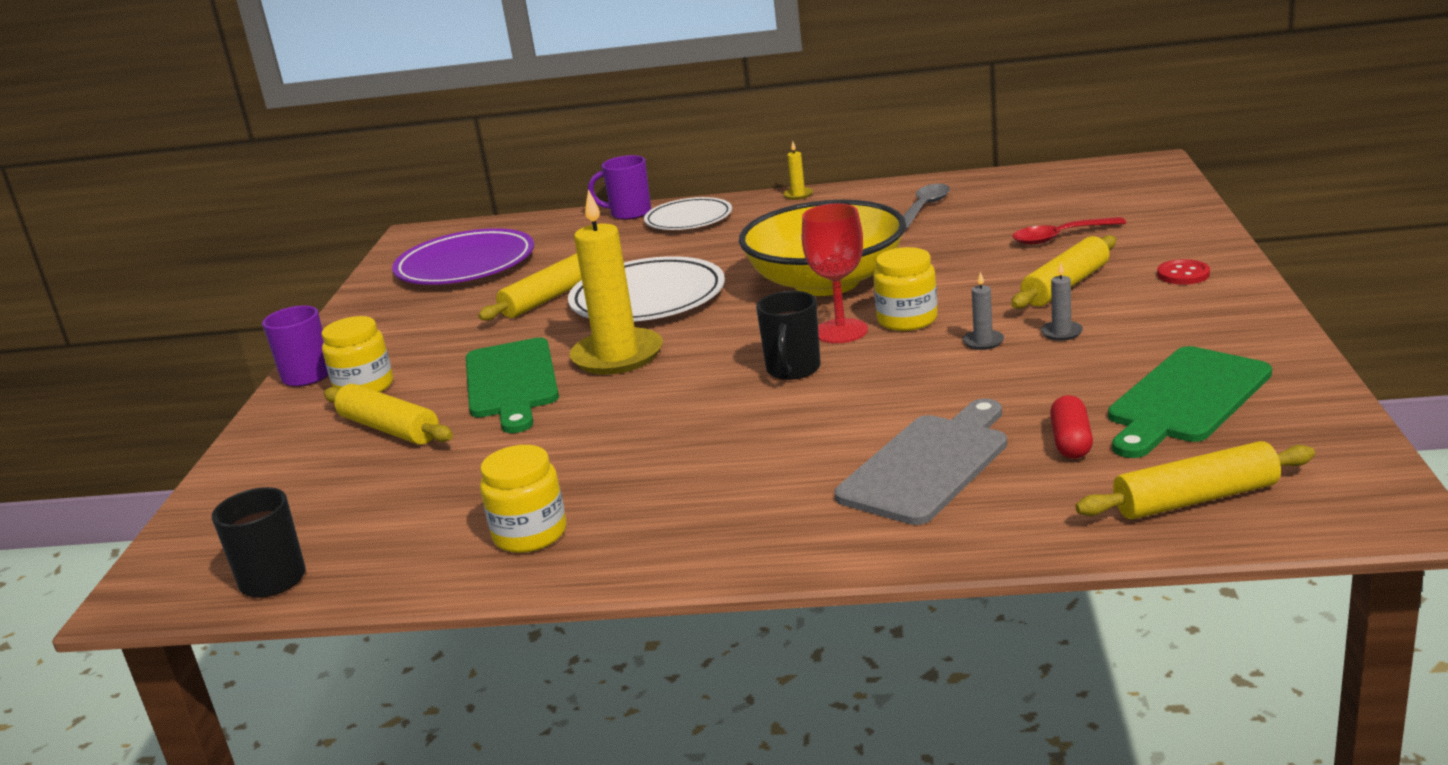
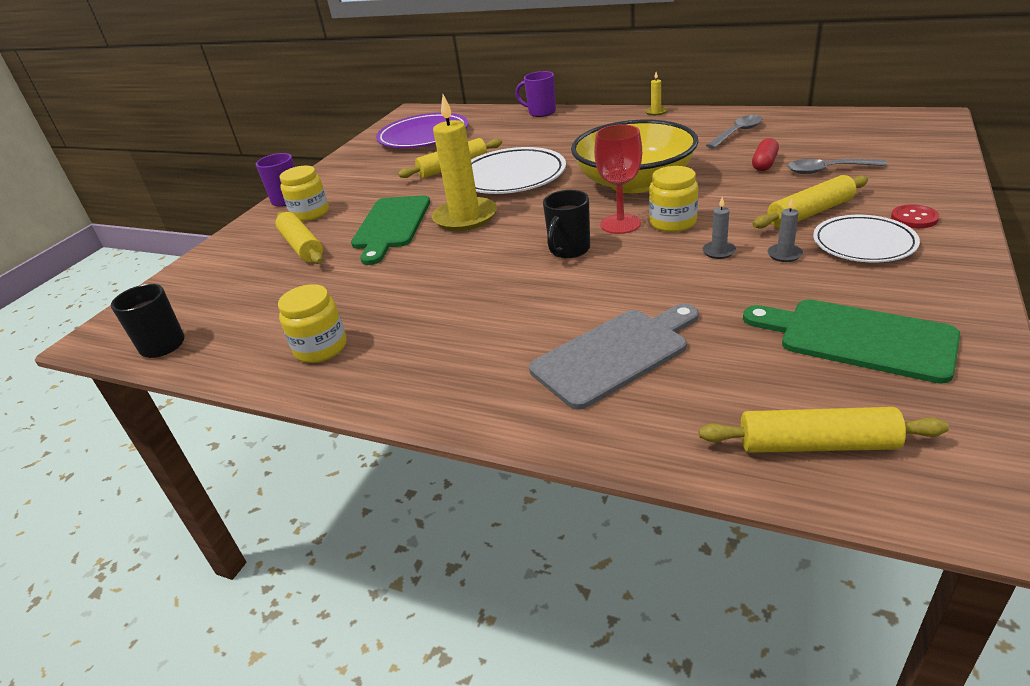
camera: 20 degrees right, 10 degrees up
white plate [644,197,732,230] -> white plate moved to [813,215,920,263]
red spoon [1012,217,1126,245] -> grey spoon [787,159,888,174]
red capsule [1050,395,1093,459] -> red capsule moved to [752,138,779,171]
green cutting board [1108,346,1272,458] -> green cutting board turned 60 degrees clockwise [743,299,960,384]

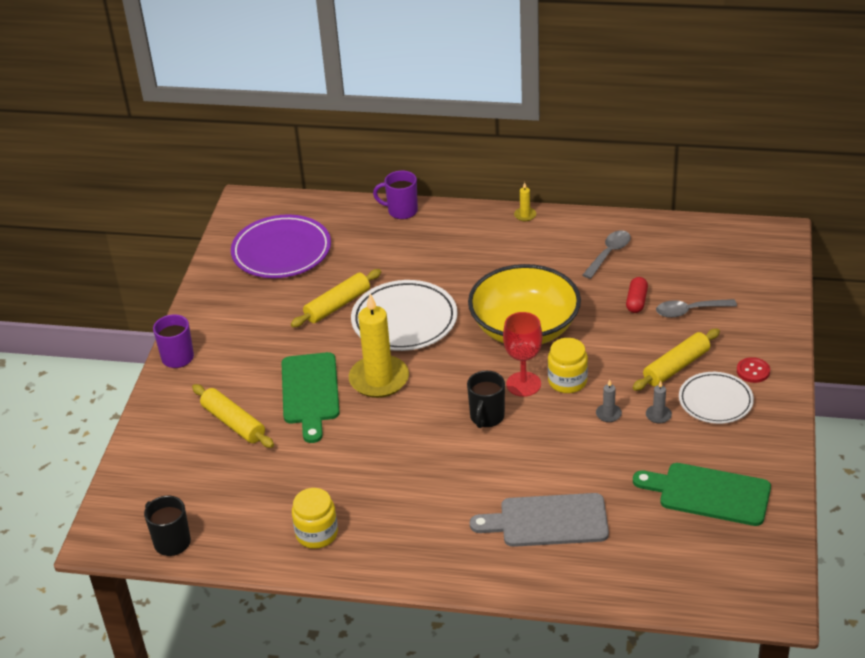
camera: 15 degrees left, 5 degrees up
yellow jar [279,166,329,221] -> none
grey cutting board [529,304,699,410] -> grey cutting board turned 135 degrees counterclockwise [470,493,609,547]
yellow rolling pin [699,407,949,453] -> none

